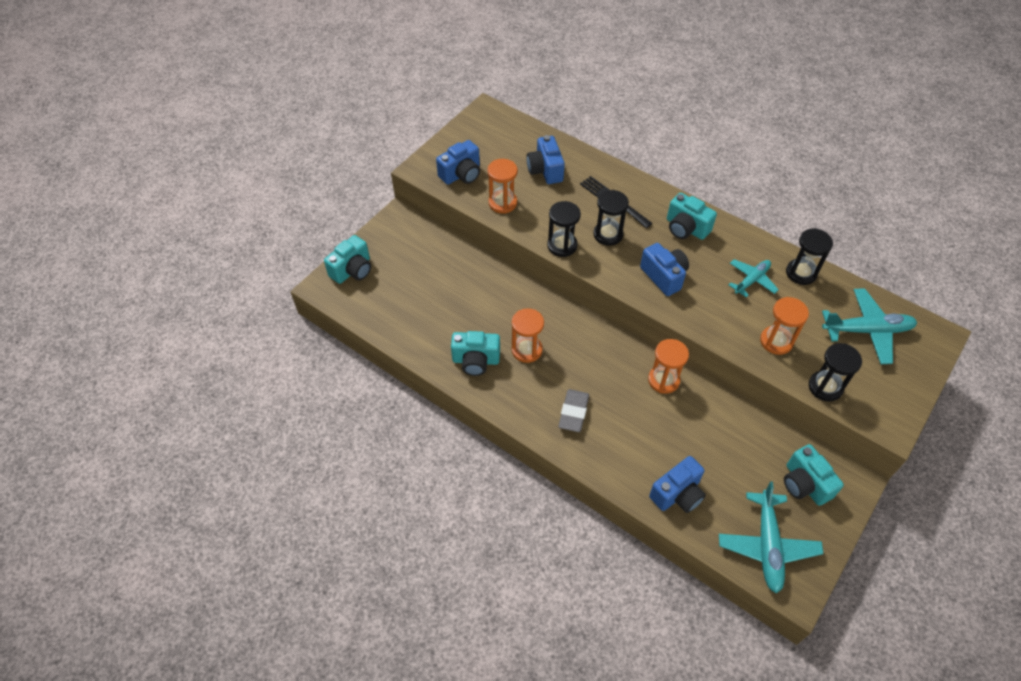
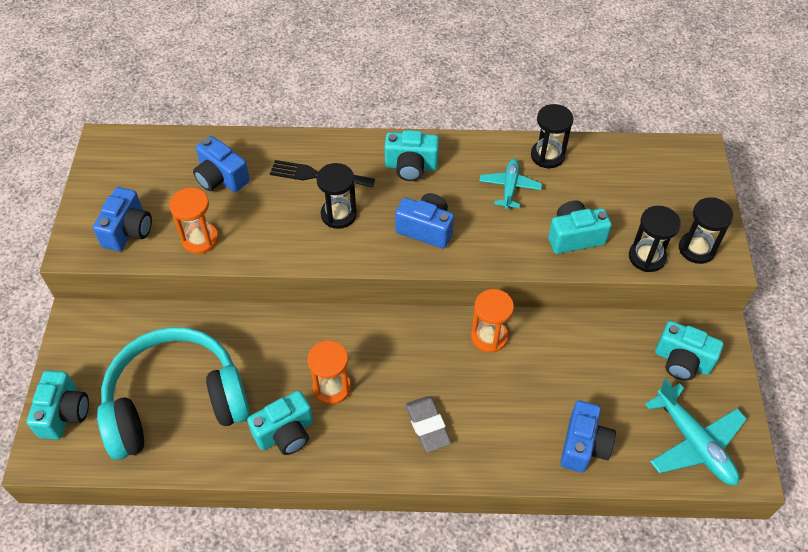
camera: 35 degrees left, 0 degrees up
black hourglass [547,201,581,257] -> black hourglass moved to [679,197,734,264]
orange hourglass [760,297,809,355] -> turquoise camera [548,200,612,254]
turquoise plane [822,288,917,364] -> none
none -> turquoise headphones [97,327,250,460]

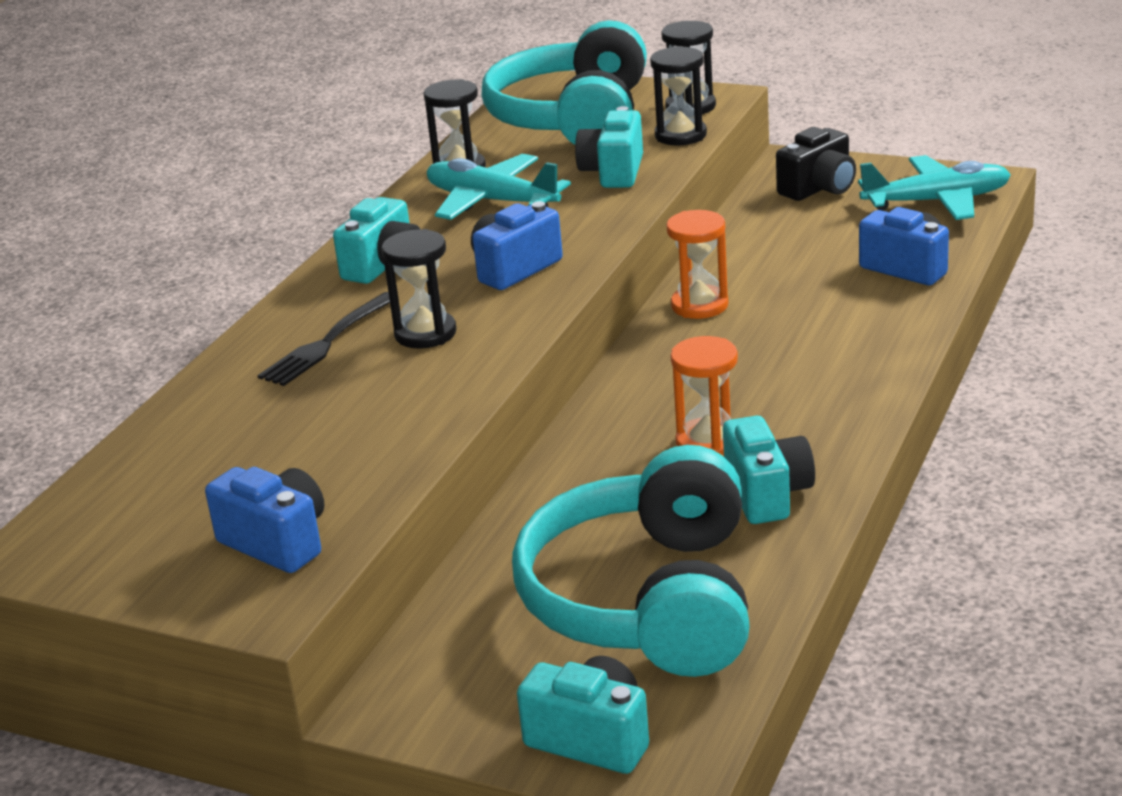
camera: 65 degrees left, 25 degrees down
orange hourglass [169,188,219,254] -> none
blue camera [193,136,250,192] -> none
grey eraser [405,396,451,452] -> none
turquoise plane [479,159,542,209] -> turquoise plane [427,154,571,220], size x1.60
turquoise camera [655,321,724,381] -> black camera [776,127,856,201]
none -> turquoise headphones [482,20,647,145]

